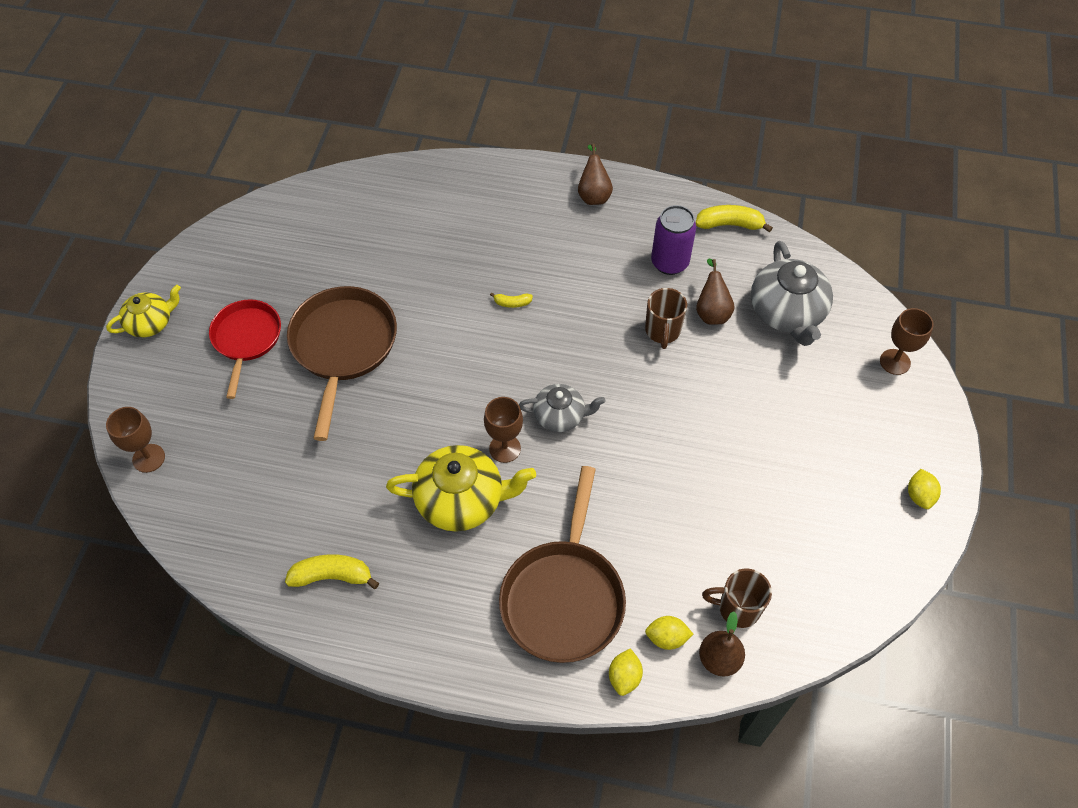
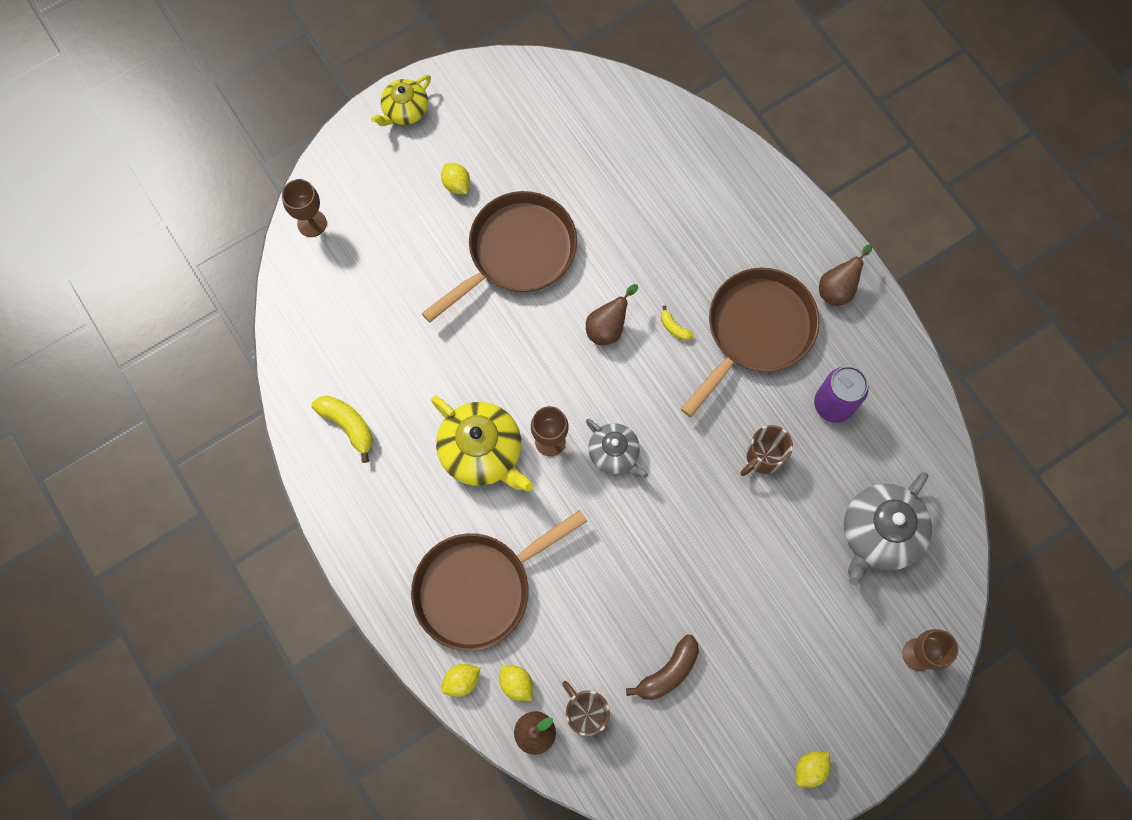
camera: 45 degrees right, 15 degrees up
yellow teapot [106,285,181,337] -> yellow teapot turned 120 degrees clockwise [371,75,431,126]
red pan [209,299,281,399] -> yellow lemon [441,163,470,194]
yellow banana [696,205,773,233] -> none
brown pear [696,259,734,325] -> brown pear moved to [586,284,638,345]
none -> brown banana [626,635,699,700]
none -> brown pan [681,267,819,417]

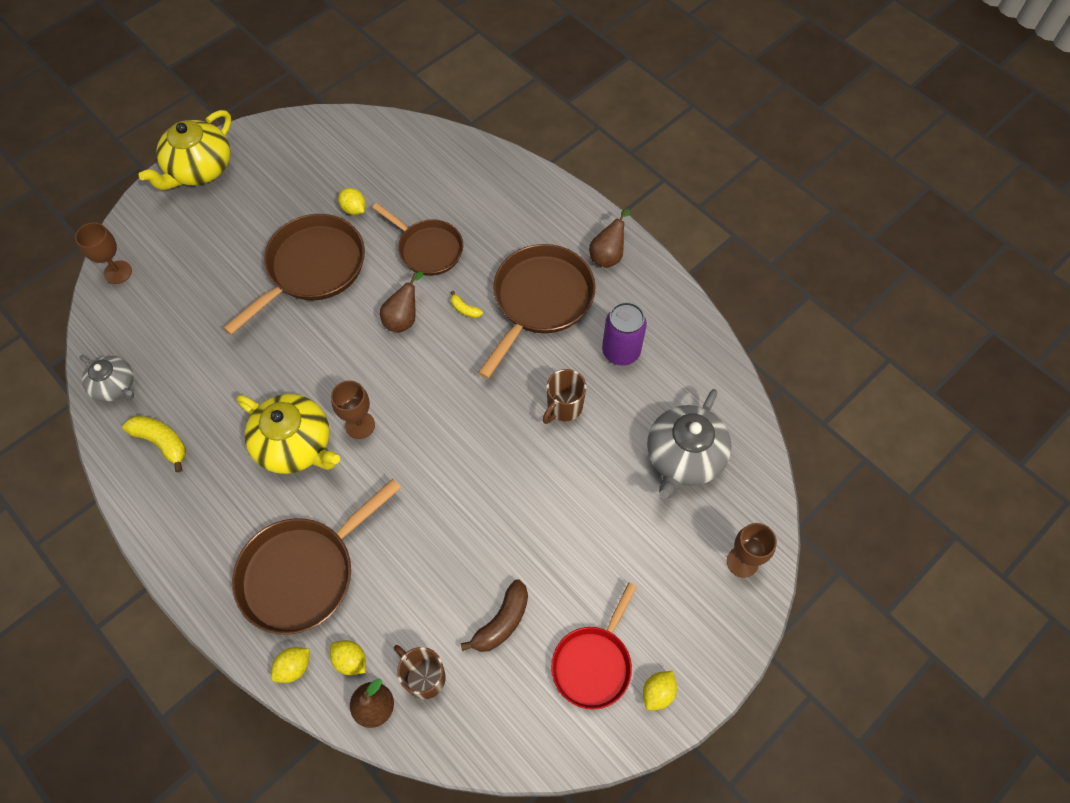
camera: 10 degrees left, 10 degrees down
yellow teapot [371,75,431,126] -> yellow teapot [138,110,231,190], size x1.65
yellow lemon [441,163,470,194] -> yellow lemon moved to [338,188,366,215]
grey teapot [586,419,648,478] -> grey teapot moved to [79,355,134,402]
none -> brown pan [372,203,463,276]
none -> red pan [551,582,637,710]

